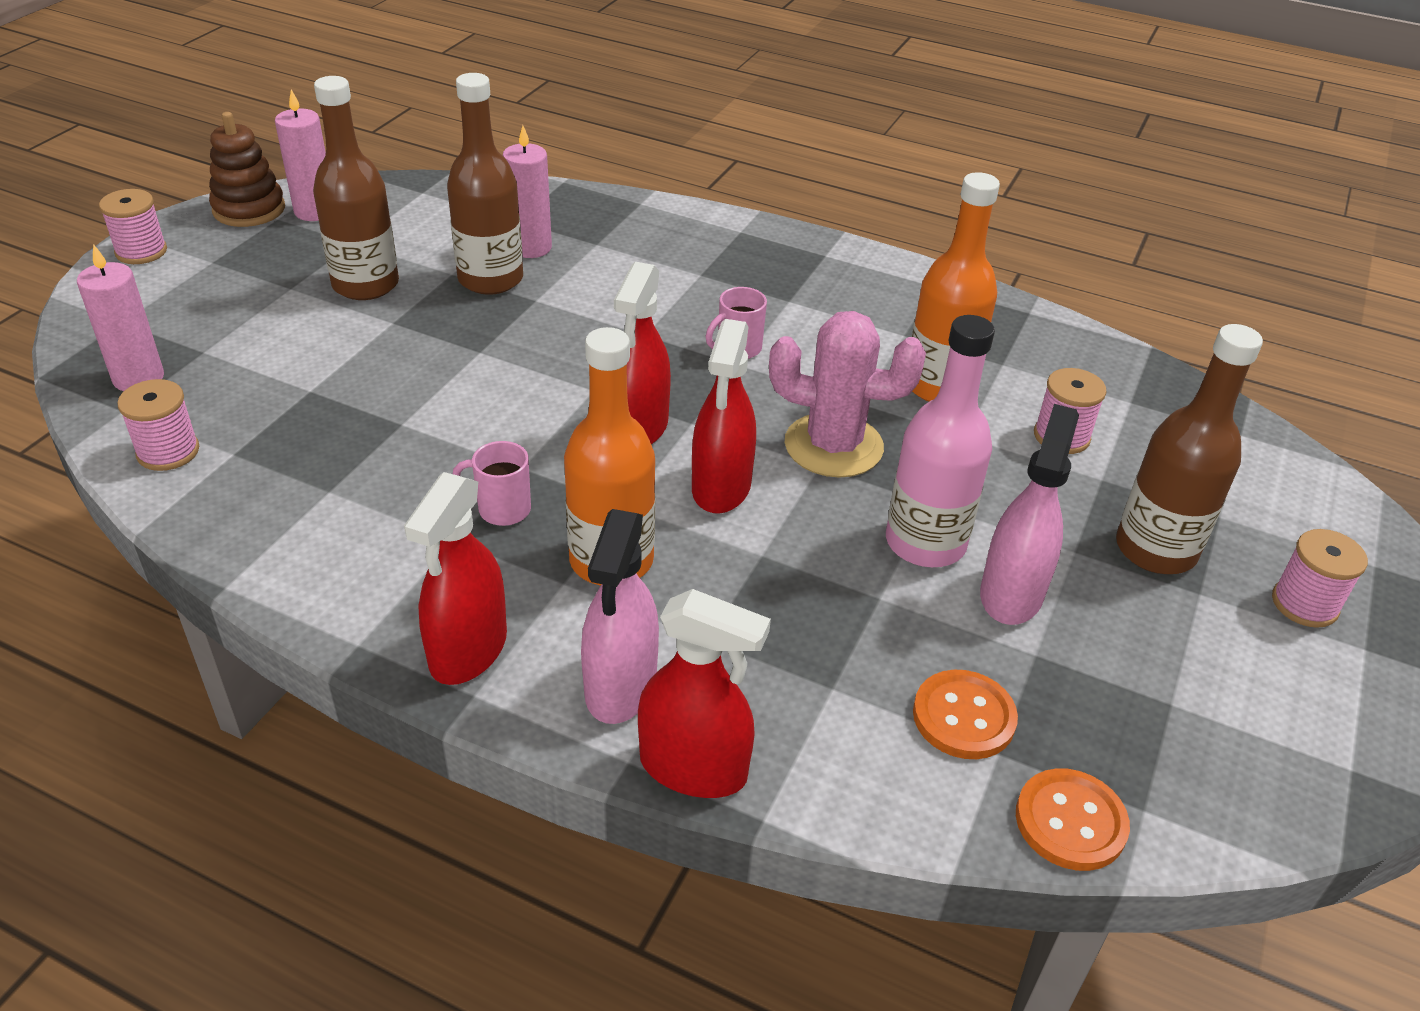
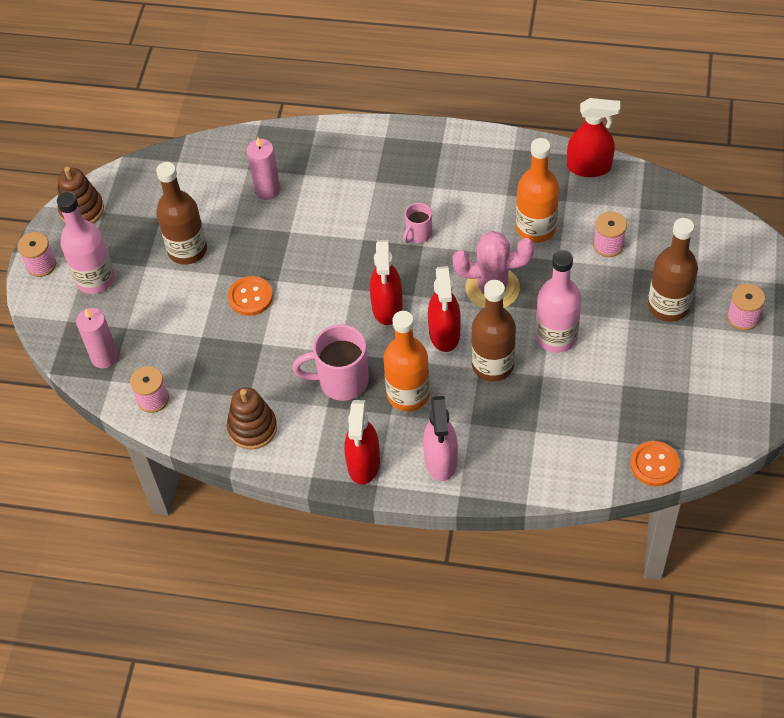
camera: 10 degrees left, 15 degrees up
pink candle [275,90,326,221] -> none
brown bottle [447,73,523,295] -> brown bottle moved to [471,280,516,381]
pink mug [453,441,531,526] -> pink mug [292,324,369,401], size x1.81
red spray bottle [638,589,771,798] -> red spray bottle moved to [567,98,620,177]
orange button [913,670,1018,759] -> orange button moved to [228,276,273,316]
pink spray bottle [980,404,1079,625] -> none
none -> pink bottle [57,192,115,294]
none -> brown stacking toy [227,387,277,449]

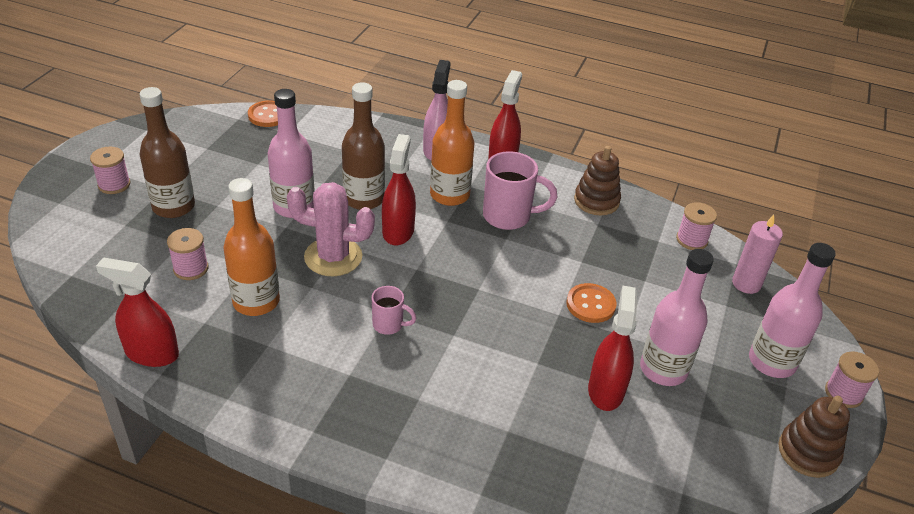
camera: 175 degrees left, 15 degrees down
brown bottle [156,162,207,265] -> pink bottle [640,249,714,386]
pink candle [247,137,280,200] -> none
red spray bottle [370,240,403,325] -> red spray bottle moved to [588,286,637,411]
pink mug [403,203,432,243] -> pink mug turned 60 degrees clockwise [372,286,417,335]

